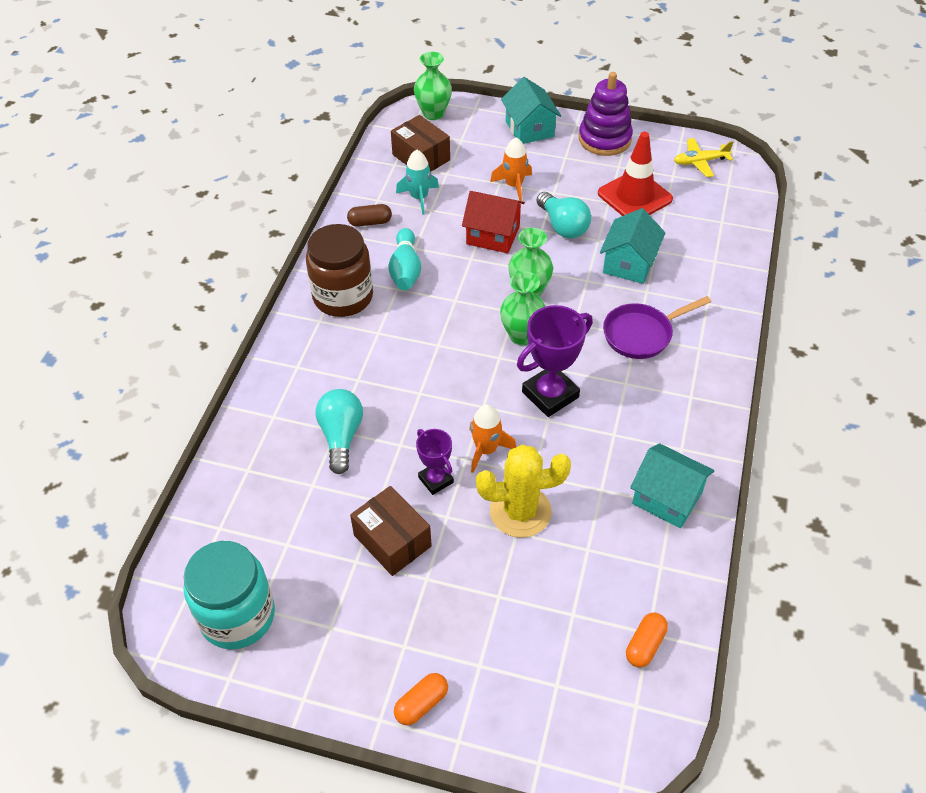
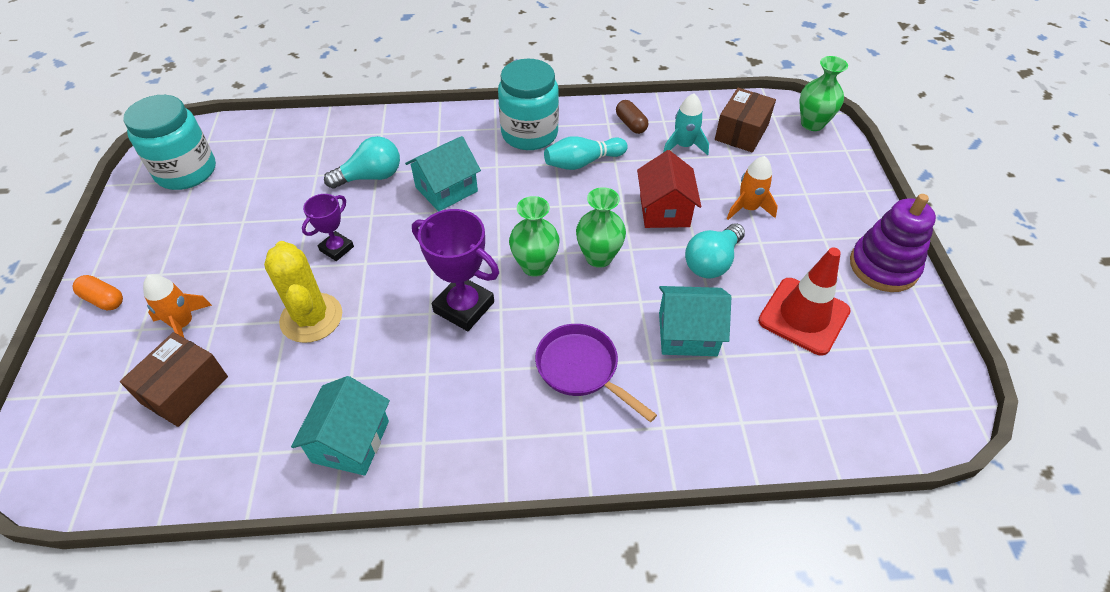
camera: 70 degrees right, 0 degrees up
brown jar [306,224,373,317] -> turquoise jar [498,59,559,150]
brown box [350,486,432,576] -> brown box moved to [120,332,228,427]
orange rocket [469,404,516,473] -> orange rocket moved to [143,274,212,338]
turquoise house [501,77,561,144] -> turquoise house moved to [405,136,481,211]
orange capsule [626,613,668,668] -> none
yellow plane [674,138,733,177] -> none

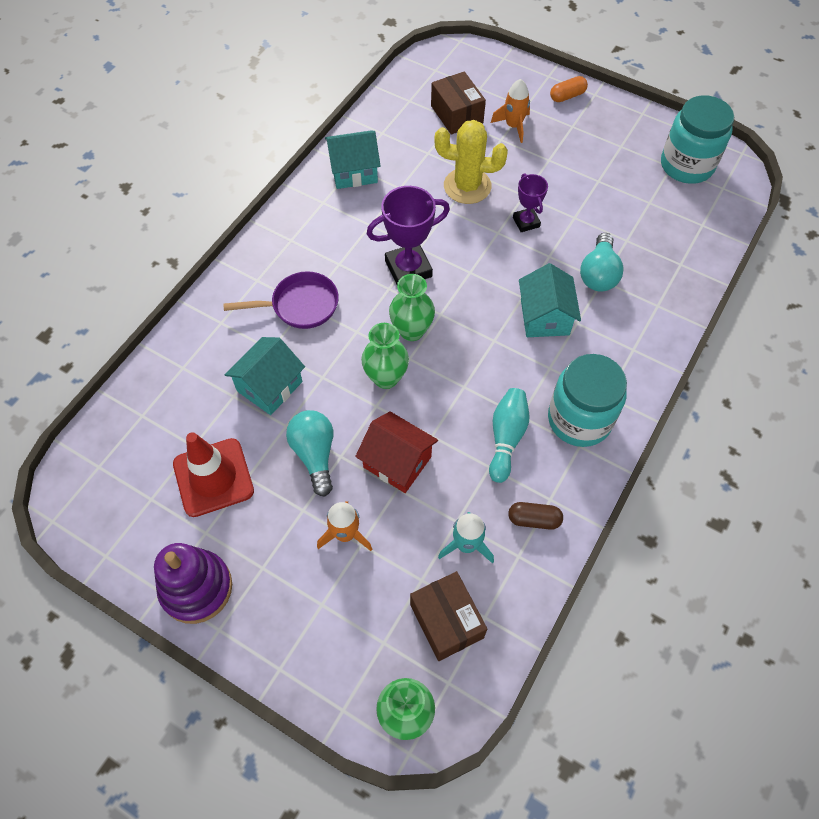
camera: 125 degrees right, 10 degrees up
turquoise house [291,376,390,476] -> turquoise house turned 60 degrees counterclockwise [325,131,381,189]

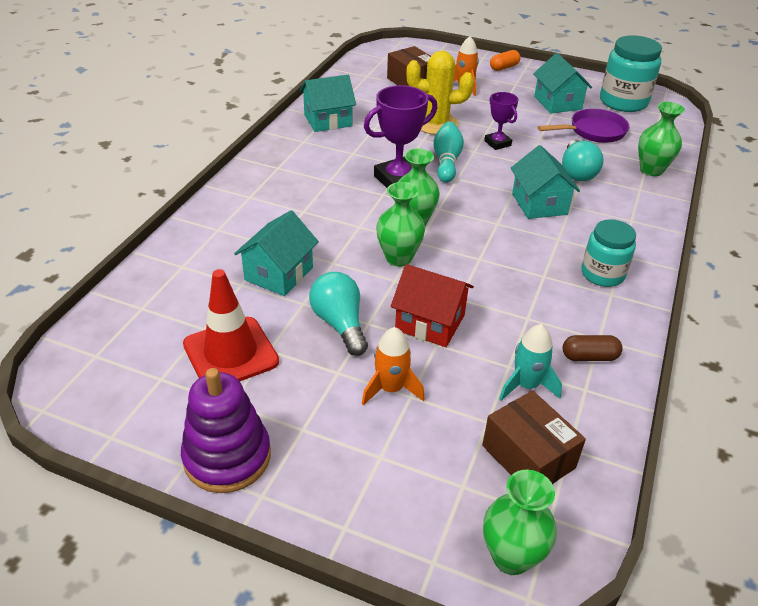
camera: 10 degrees left, 20 degrees down
purple pan [223,271,339,329] -> purple pan moved to [538,109,629,143]
turquoise bowling pin [489,388,529,483] -> turquoise bowling pin moved to [433,122,464,183]
turquoise jar [548,354,627,447] -> turquoise jar [582,219,636,287], size x0.66
none -> turquoise house [533,53,592,113]
none -> green vase [638,102,685,176]

